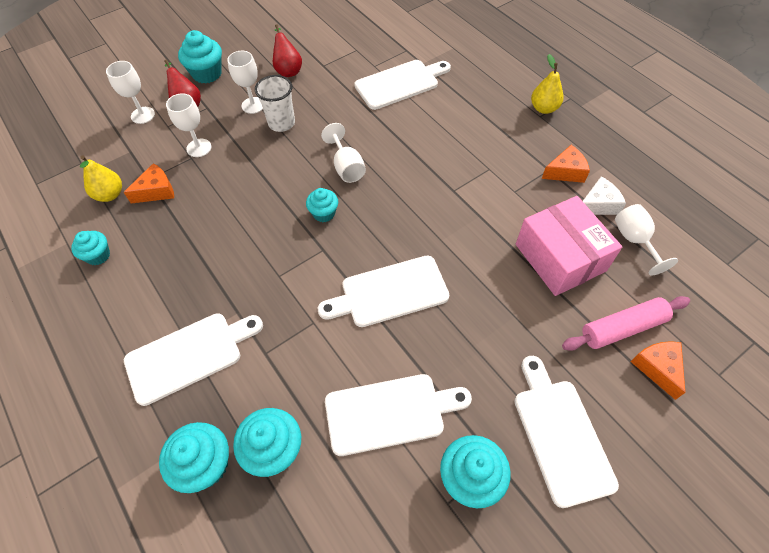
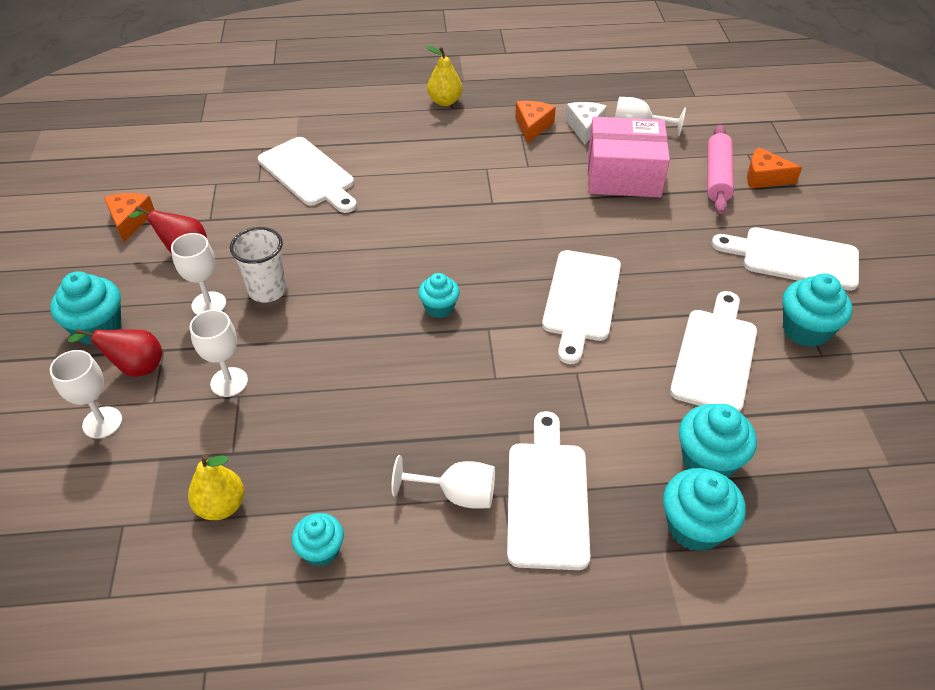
camera: 60 degrees left, 10 degrees down
orange cheese [123,163,174,203] -> orange cheese moved to [104,193,154,243]
white goblet [321,123,366,183] -> white goblet moved to [391,455,495,509]
white cutting board [354,60,451,110] -> white cutting board turned 135 degrees clockwise [258,137,357,213]

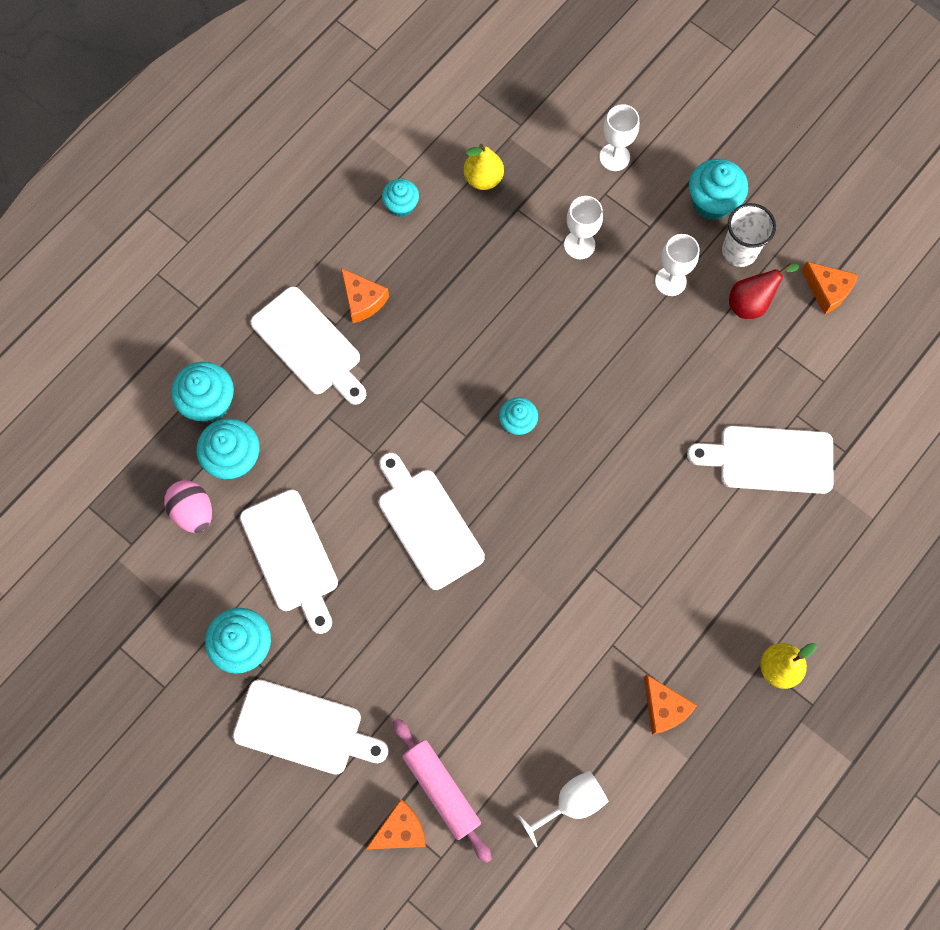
camera: 135 degrees right, 25 degrees up
red pear [68,329,163,377] -> none
white cup [230,227,287,302] -> white cup moved to [722,203,776,267]
white goblet [391,455,495,509] -> orange cheese [341,268,389,323]
white cheese [565,102,607,144] -> none
pink box [588,117,670,197] -> none
white cutting board [712,227,859,291] -> white cutting board turned 45 degrees clockwise [233,679,388,775]
none -> pink egg [164,480,212,533]

